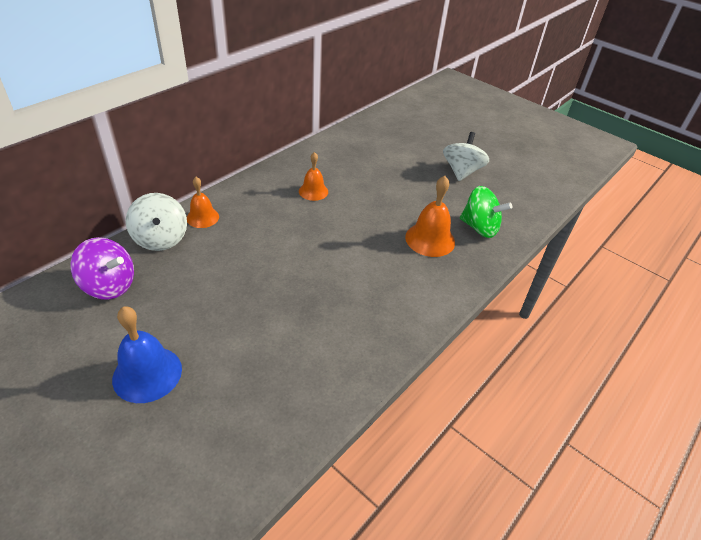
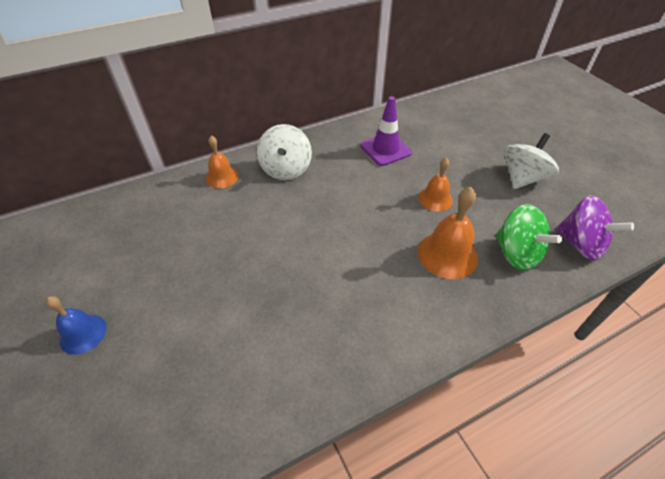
camera: 25 degrees right, 5 degrees up
purple spinning top [70,237,134,299] -> purple spinning top moved to [555,196,634,261]
blue bell [112,306,182,403] -> blue bell [46,296,107,355], size x0.64
white spinning top [126,193,187,251] -> white spinning top moved to [257,124,312,180]
orange bell [299,152,328,201] -> orange bell moved to [419,157,453,212]
none -> purple traffic cone [360,96,412,166]

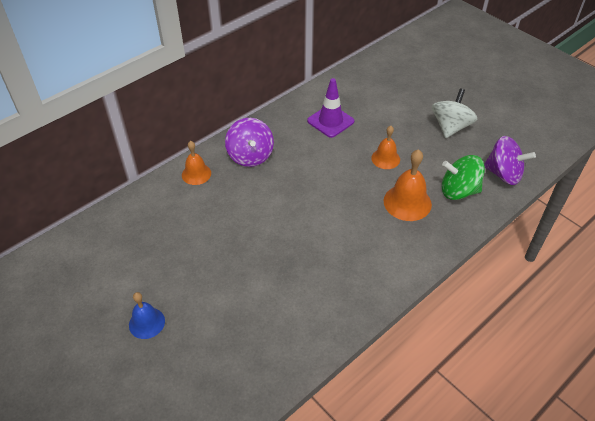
camera: 15 degrees left, 0 degrees up
white spinning top [257,124,312,180] -> purple spinning top [225,118,274,167]
green spinning top [495,204,562,271] -> green spinning top turned 150 degrees clockwise [442,155,485,200]

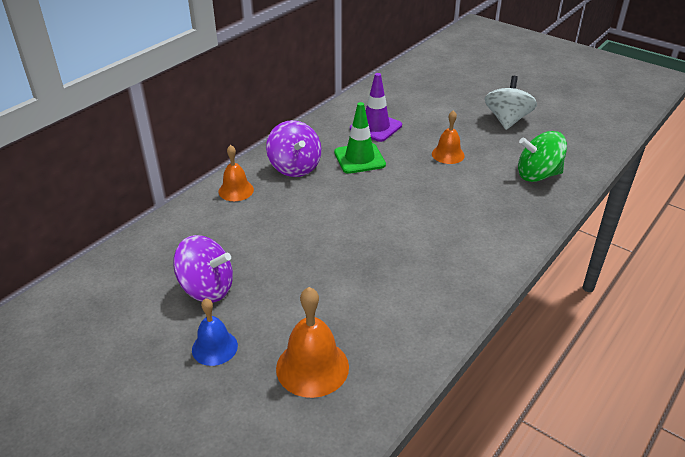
camera: 10 degrees left, 10 degrees down
orange bell [384,149,432,221] -> orange bell moved to [276,287,349,398]
purple spinning top [484,136,536,185] -> purple spinning top moved to [173,235,233,303]
none -> green traffic cone [334,102,386,174]

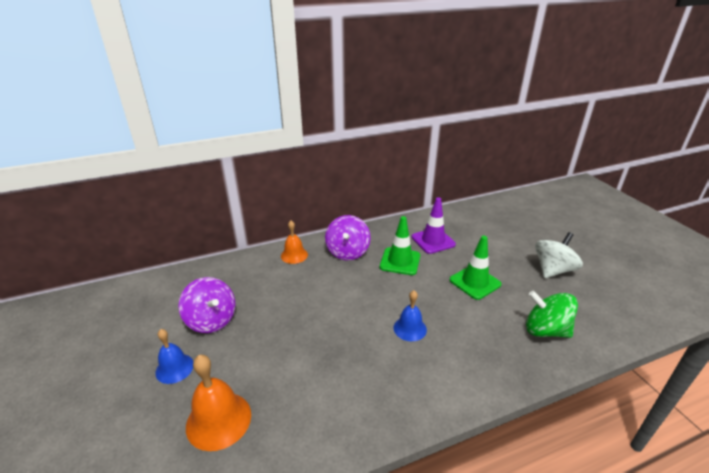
camera: 30 degrees right, 5 degrees down
orange bell [432,110,465,164] -> green traffic cone [450,236,502,300]
none -> blue bell [394,290,427,341]

